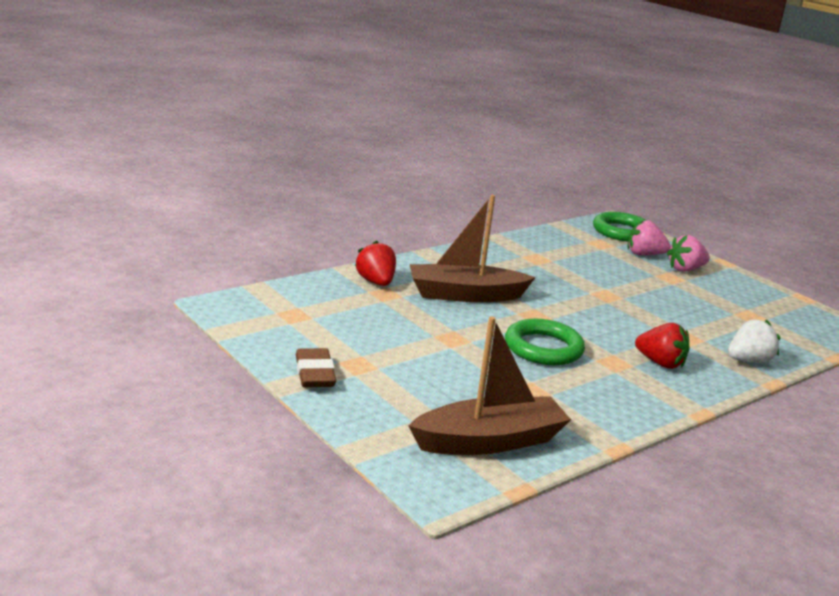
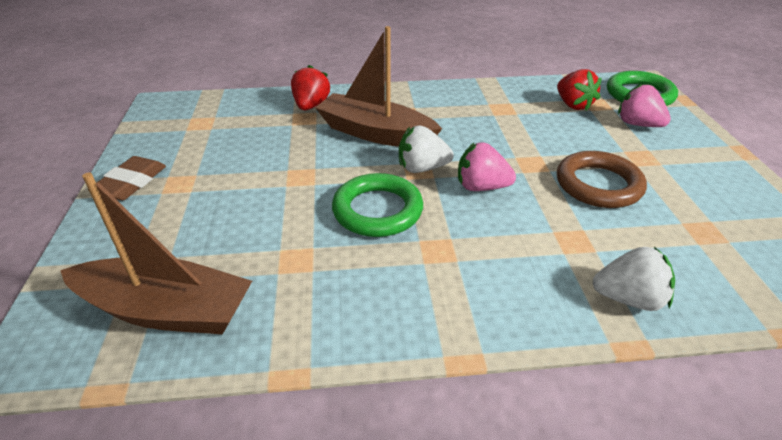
camera: 35 degrees right, 15 degrees up
red strawberry [635,323,690,369] -> red strawberry moved to [557,69,602,111]
pink strawberry [667,235,710,272] -> pink strawberry moved to [458,142,516,191]
none -> white strawberry [399,125,454,173]
none -> brown ring [557,151,647,208]

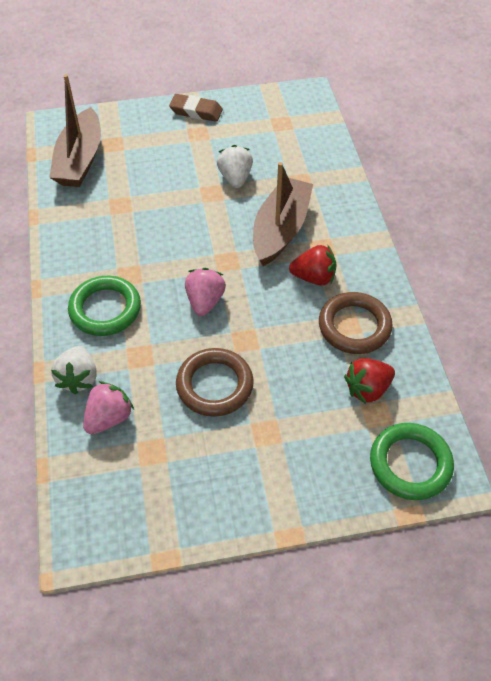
camera: 85 degrees right, 15 degrees up
red strawberry [291,65,330,110] -> red strawberry moved to [289,245,337,285]
green ring [332,173,423,237] -> green ring moved to [68,276,141,336]
white strawberry [399,125,454,173] -> white strawberry moved to [217,145,253,188]
pink strawberry [618,83,671,127] -> pink strawberry moved to [83,381,134,434]
none -> brown ring [319,292,393,354]

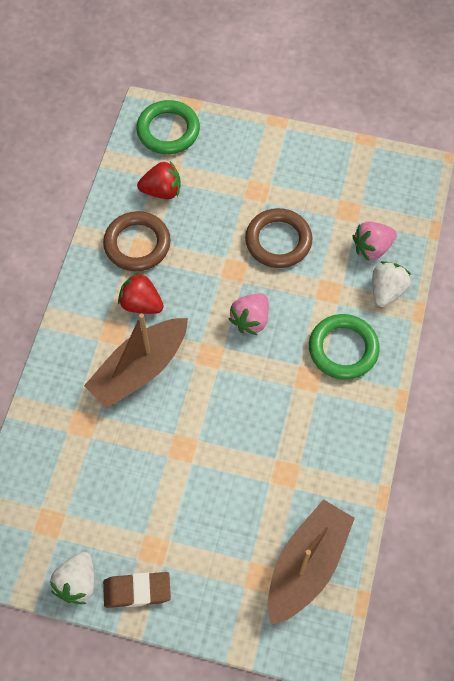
camera: 155 degrees left, 10 degrees up
brown eraser [169,94,223,122] -> brown eraser turned 45 degrees counterclockwise [103,572,171,608]
white strawberry [217,145,253,188] -> white strawberry moved to [50,552,95,604]

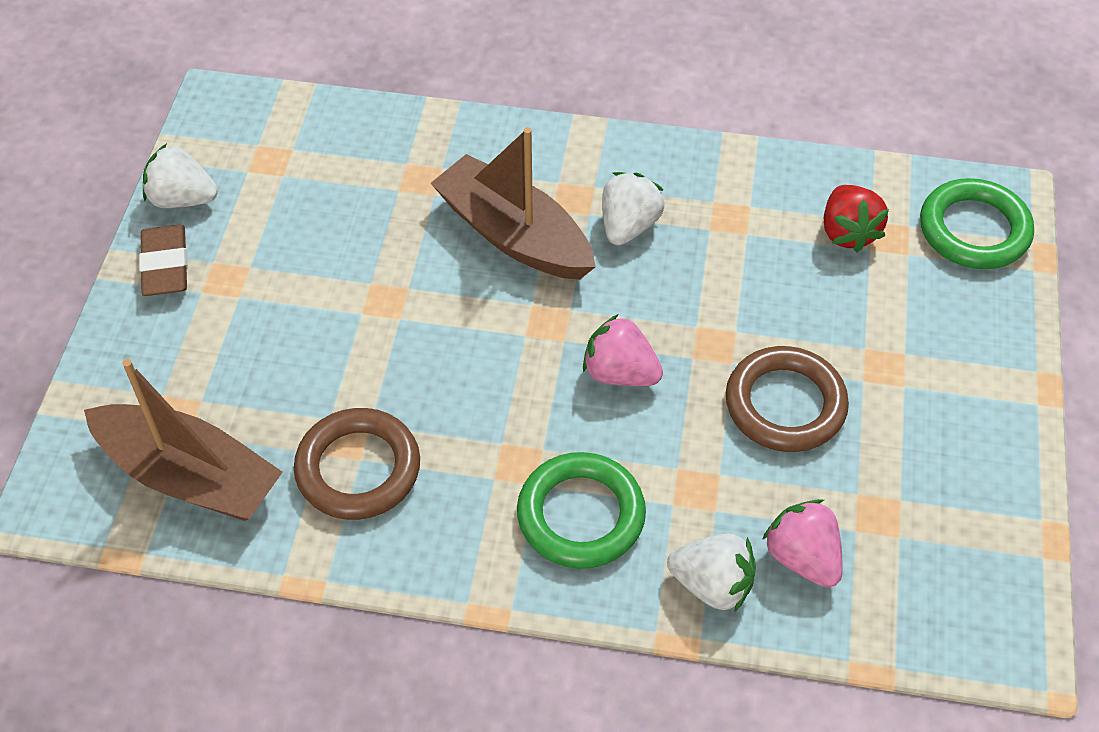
camera: 85 degrees right, 10 degrees down
brown ring [103,211,171,271] -> brown ring moved to [294,408,420,520]
red strawberry [118,272,164,314] -> white strawberry [602,172,665,245]

